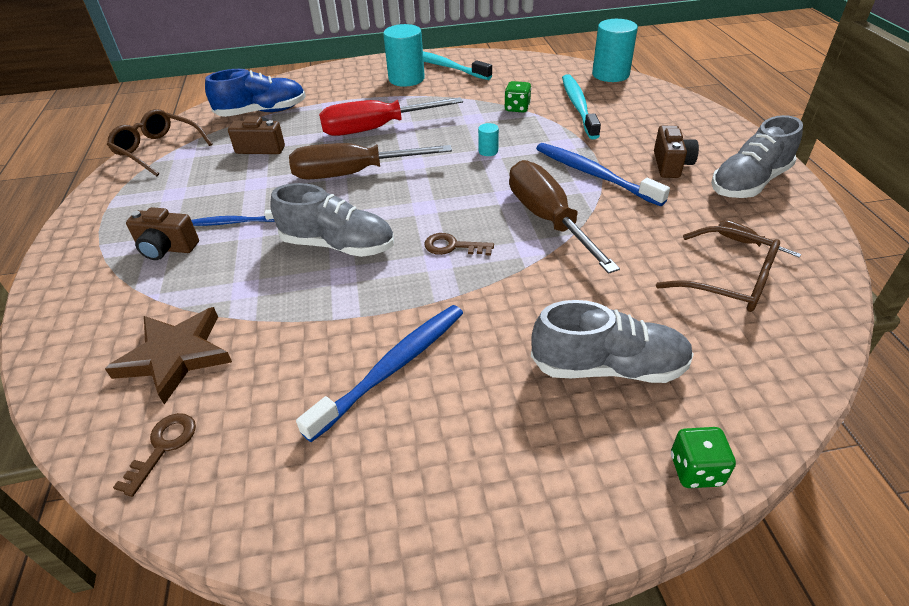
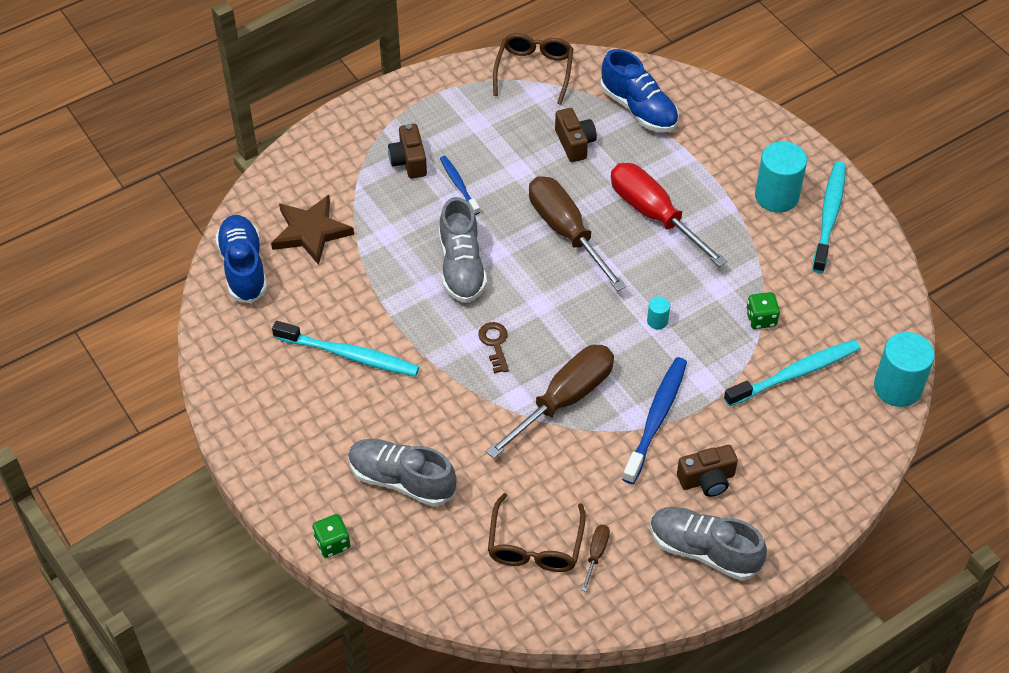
camera: 65 degrees right, 10 degrees up
brown key [113,413,196,497] -> blue shoe [215,215,267,303]
blue toothbrush [296,305,463,442] -> turquoise toothbrush [272,321,419,377]
grey shoe [531,300,694,383] -> grey shoe turned 135 degrees clockwise [348,439,457,506]

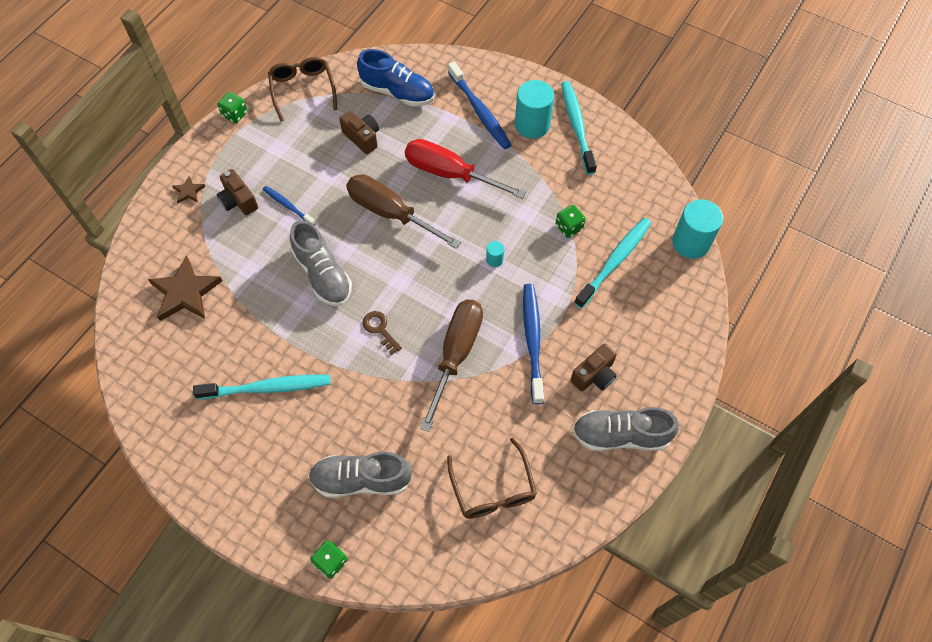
camera: 25 degrees left, 10 degrees up
blue shoe [215,215,267,303] -> none
brown screwdriver [581,525,610,592] -> none
none -> brown star [172,176,206,203]
none -> green dice [217,92,248,123]
none -> blue toothbrush [448,61,511,149]

